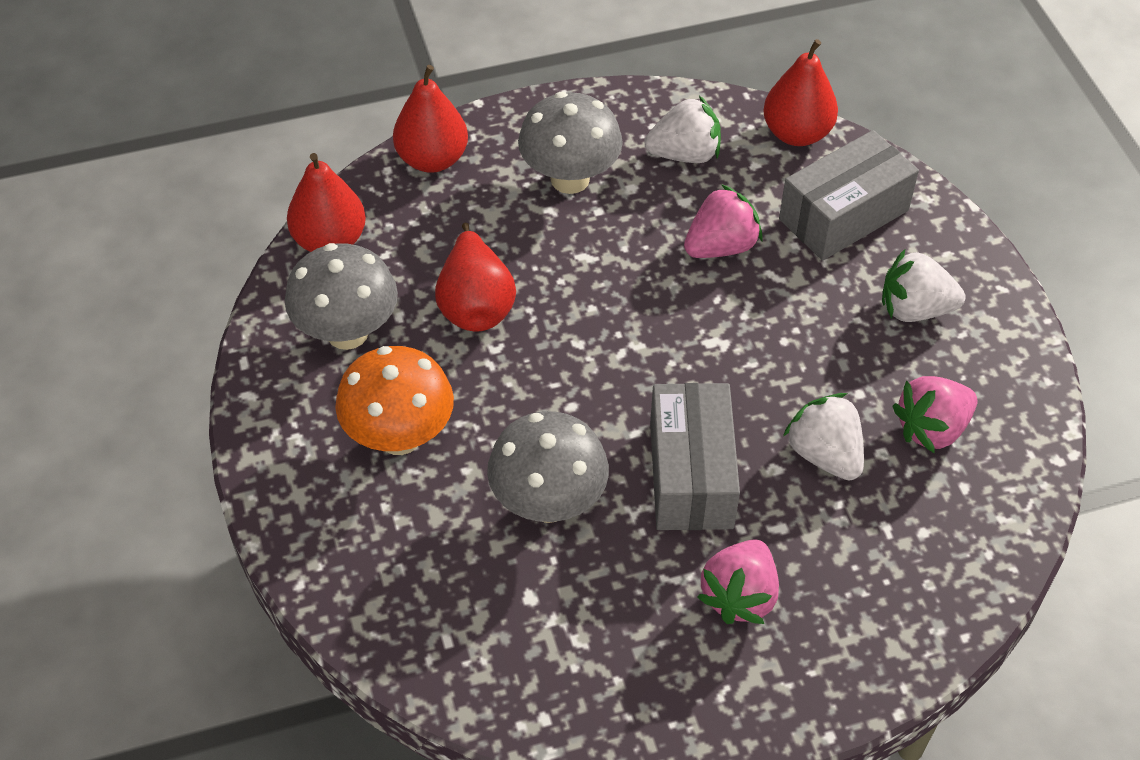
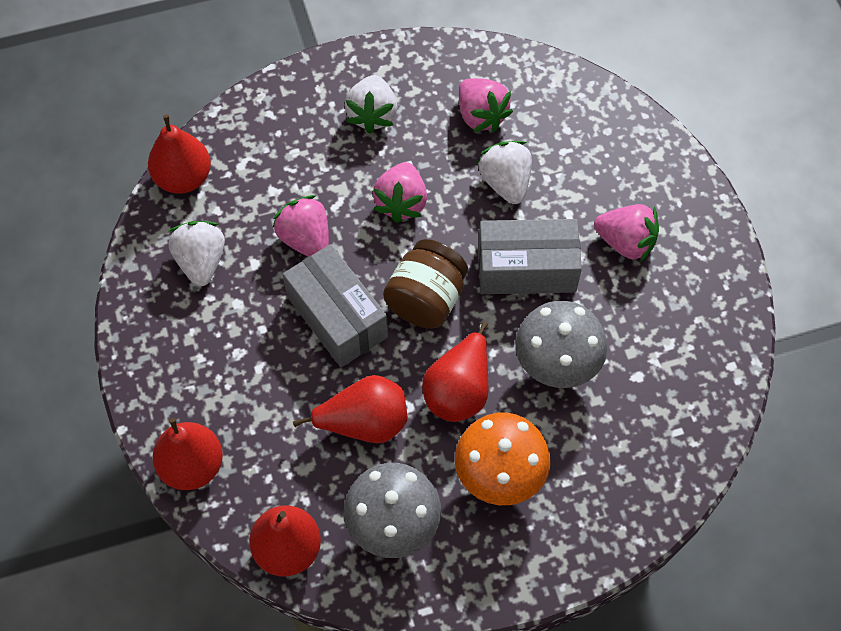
camera: 90 degrees left, 10 degrees up
grey mushroom [518,92,623,194] -> none
grey box [779,130,919,260] -> grey box moved to [283,244,388,367]
white strawberry [783,393,864,481] -> white strawberry turned 105 degrees clockwise [478,141,532,204]
none -> pink strawberry [373,162,427,223]
none -> brown jar [383,239,468,329]
none -> red pear [422,322,488,422]

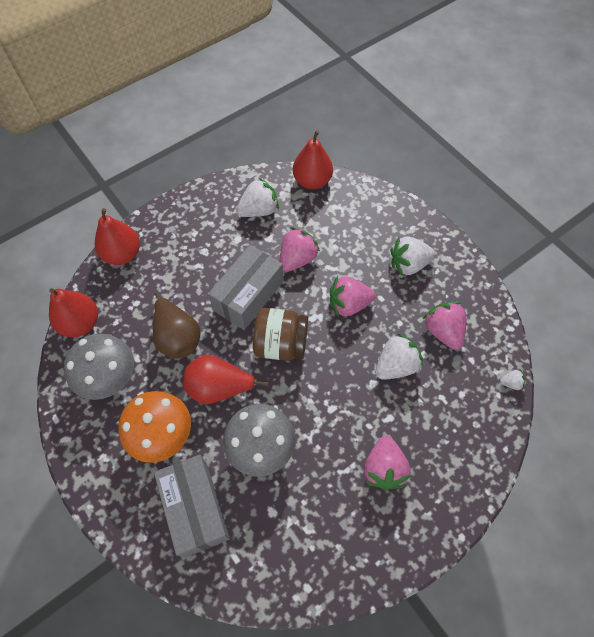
camera: 70 degrees right, 0 degrees up
red pear [293,375,408,443] -> brown pear [153,292,200,359]
pink strawberry [459,78,513,132] -> pink strawberry turned 120 degrees clockwise [422,302,466,350]
grey box [478,219,582,294] -> grey box moved to [154,455,230,558]
none -> white strawberry [500,370,525,390]

